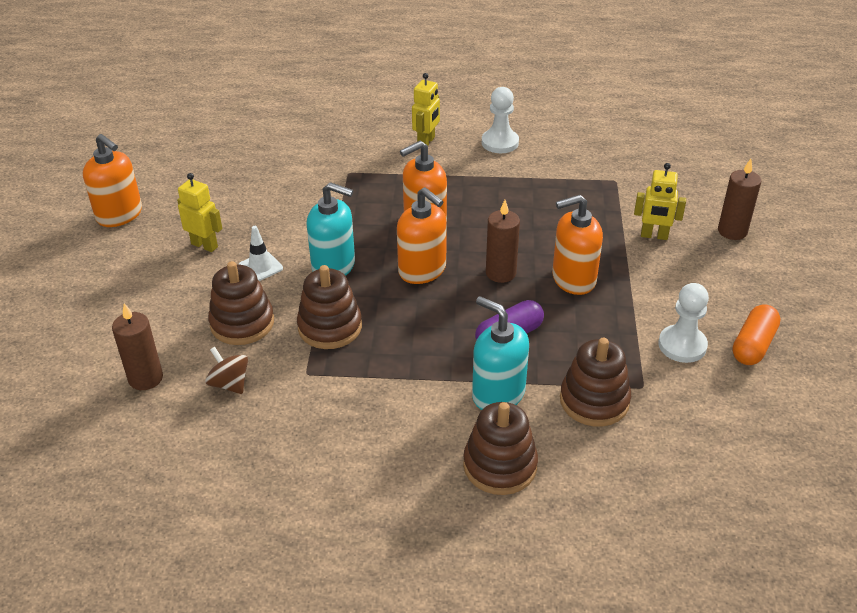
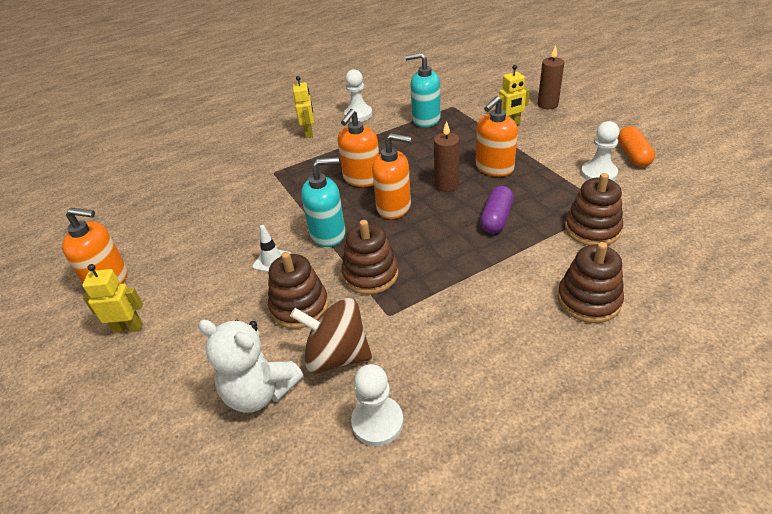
camera: 30 degrees left, 0 degrees up
brown candle [112,303,163,390] -> white teddy bear [198,320,303,413]
yellow robot [177,173,222,252] -> yellow robot moved to [82,264,143,334]
brown spinning top [205,347,248,394] -> brown spinning top [290,298,372,374], size x1.79
turquoise soap dispenser [472,296,529,410] -> turquoise soap dispenser moved to [405,53,440,127]
none -> white pawn [351,364,403,446]

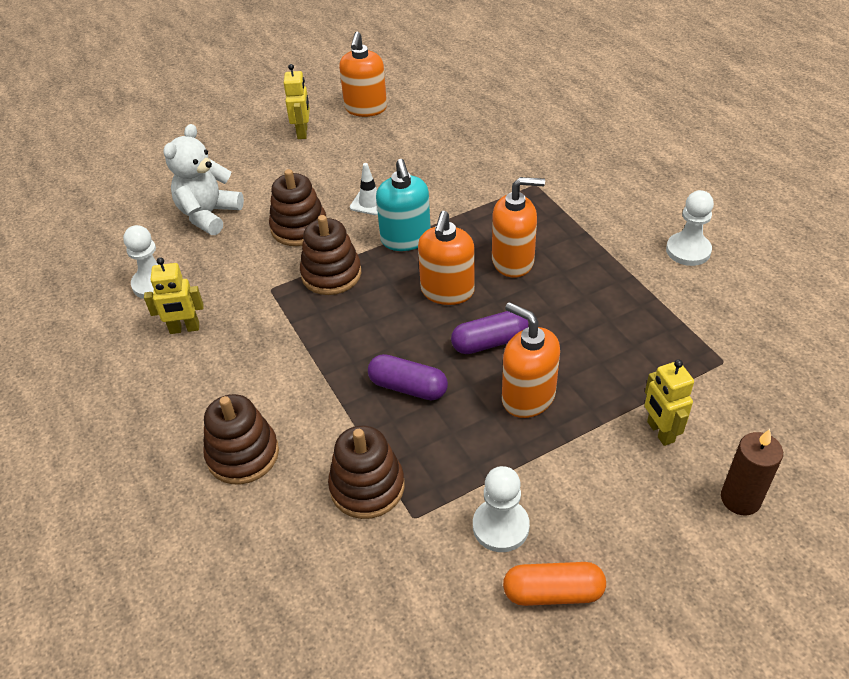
camera: 90 degrees right, 5 degrees up
brown spinning top [290,298,372,374] -> none
yellow robot [293,76,314,138] -> yellow robot moved to [144,257,204,334]
orange soap dispenser [338,109,379,187] -> orange soap dispenser turned 150 degrees clockwise [492,177,545,278]
turquoise soap dispenser [405,53,440,127] -> none
brown candle [434,121,460,192] -> purple capsule [451,311,529,354]

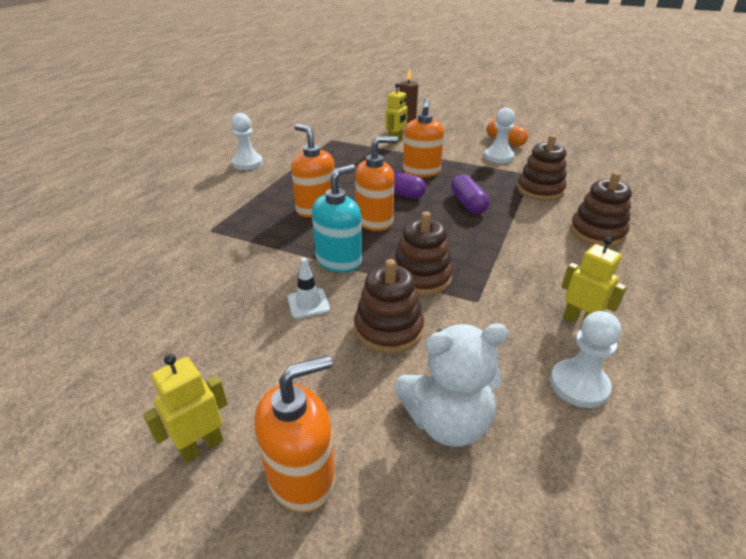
camera: 130 degrees left, 10 degrees down
orange soap dispenser [339,32,387,117] -> orange soap dispenser moved to [254,355,335,513]

